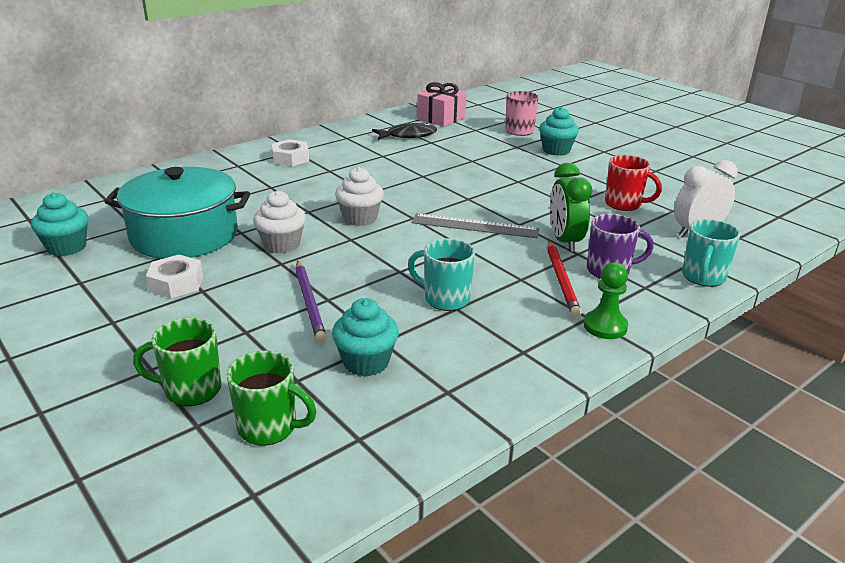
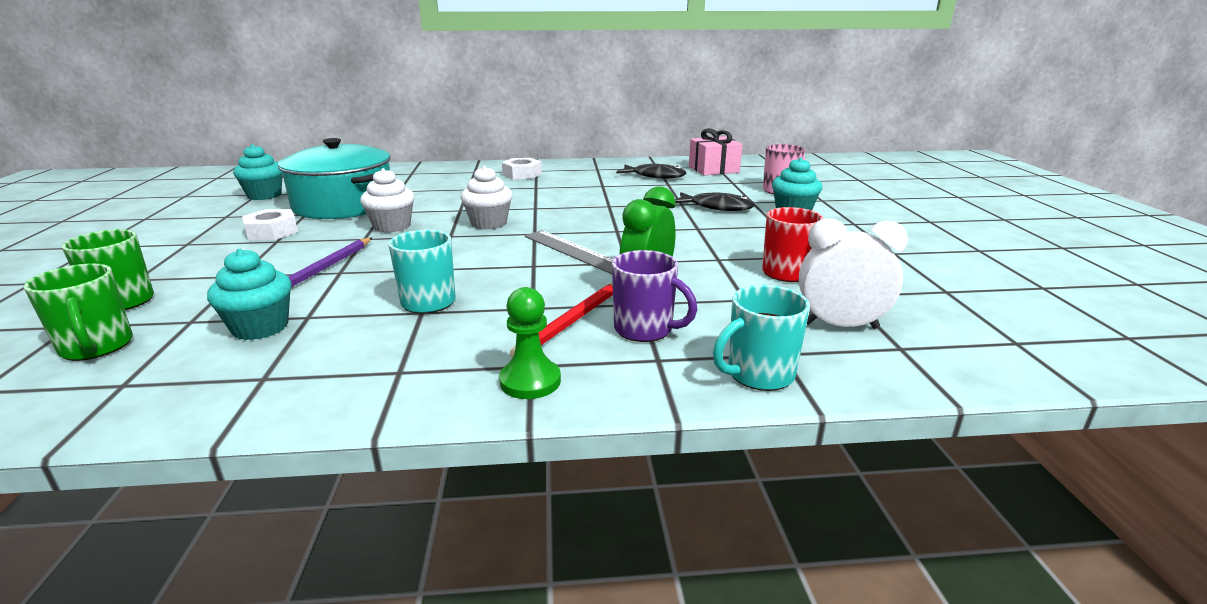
camera: 35 degrees right, 5 degrees down
none -> black fish [675,192,755,211]

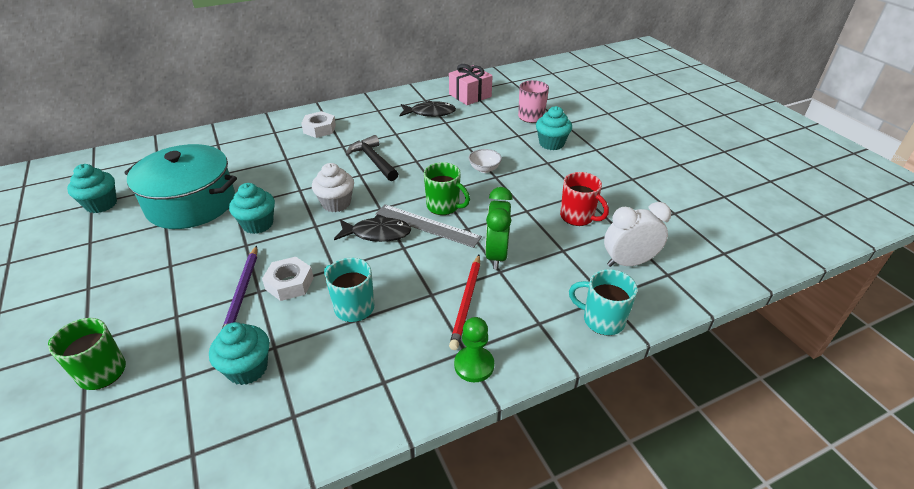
camera: 20 degrees left, 15 degrees up
green mug [24,263,133,361] -> green mug moved to [424,162,470,215]
white nut [242,209,298,240] -> white nut moved to [262,257,314,301]
white cupcake [360,168,415,233] -> turquoise cupcake [229,183,275,234]
purple mug [612,250,697,342] -> none
black fish [675,192,755,211] -> black fish moved to [334,214,411,242]
turquoise mug [713,285,810,391] -> turquoise mug turned 75 degrees clockwise [569,269,638,335]
none -> black hammer [346,135,398,181]
none -> white bowl [469,149,502,173]

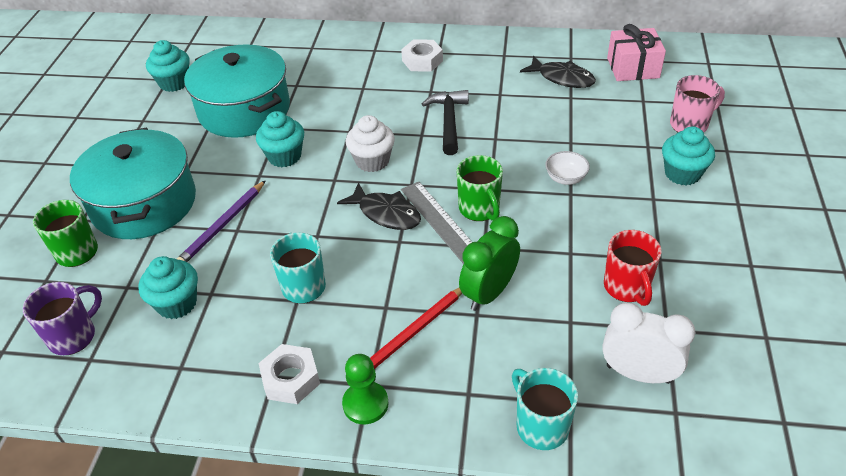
camera: 35 degrees right, 5 degrees up
white nut [262,257,314,301] -> white nut moved to [258,344,320,404]
none -> purple mug [23,282,102,355]
none -> turquoise pot [70,128,196,239]

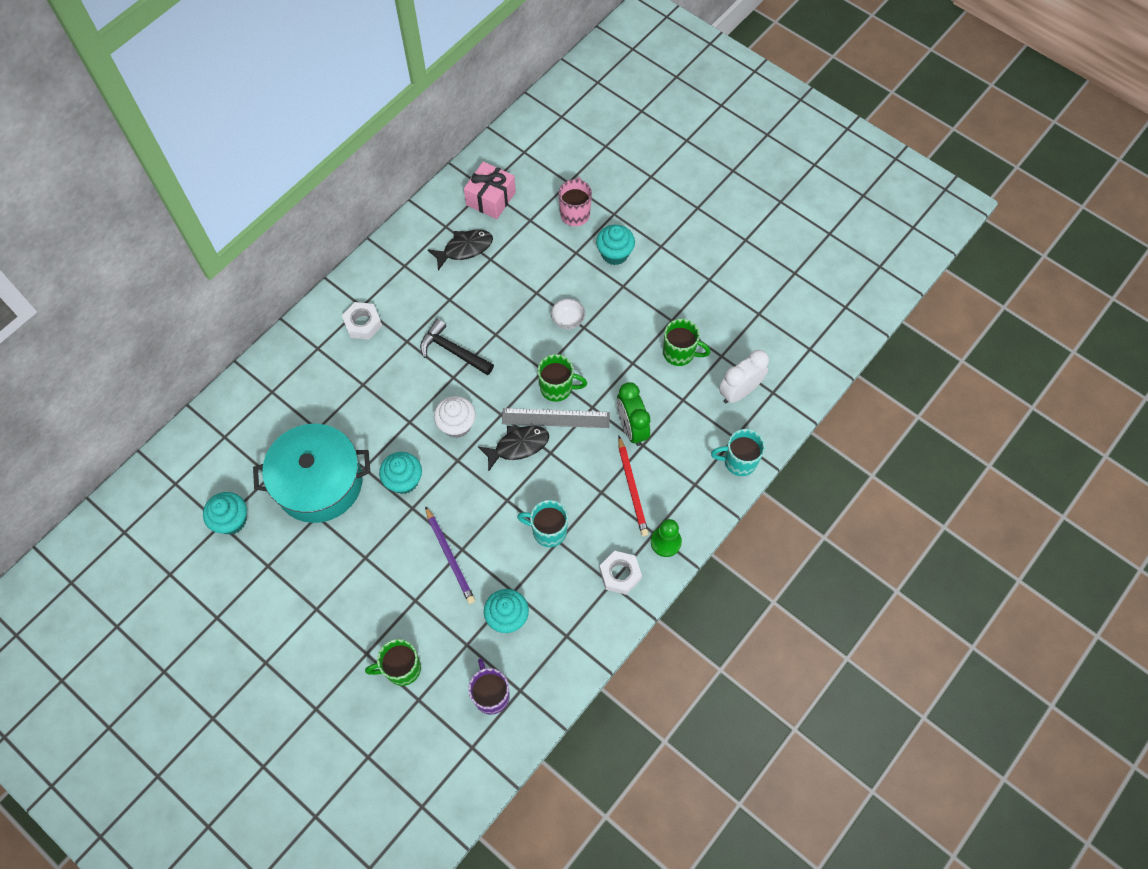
camera: 60 degrees left, 20 degrees up
turquoise pot [70,128,196,239] -> none
red mug [604,230,662,306] -> green mug [663,319,710,366]

